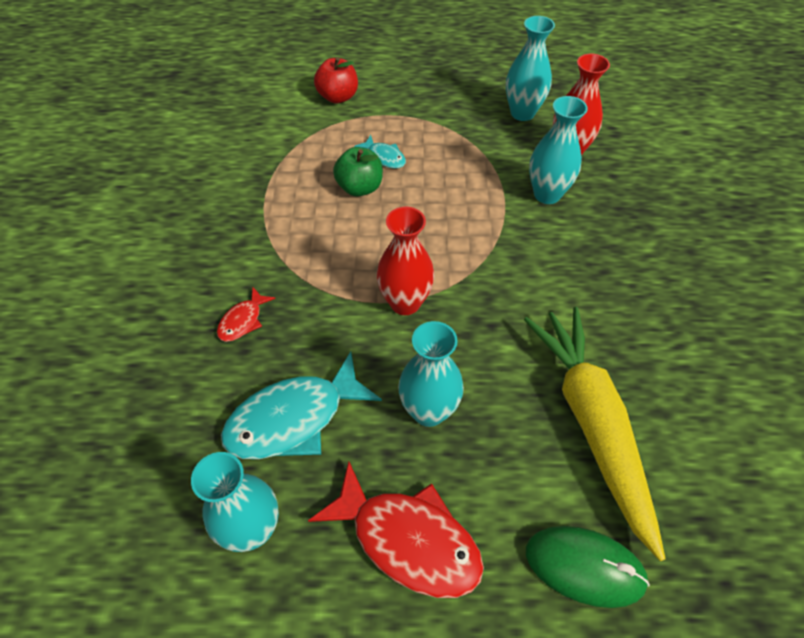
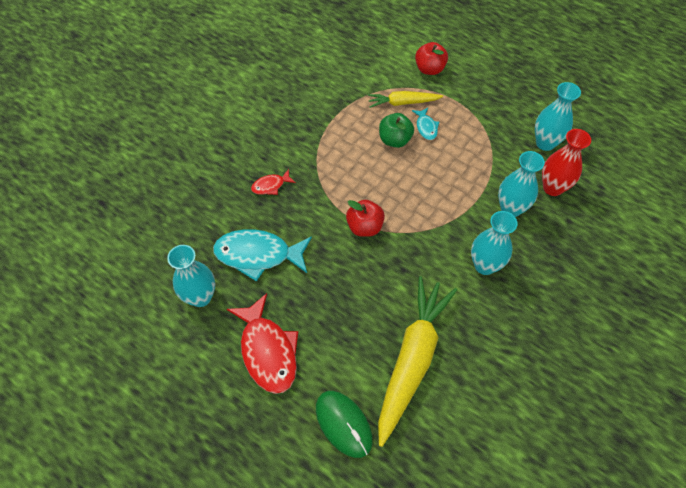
camera: 35 degrees right, 5 degrees up
red vase [377,207,434,315] -> red apple [346,200,385,237]
turquoise vase [398,321,464,427] -> turquoise vase moved to [471,211,518,275]
none -> yellow carrot [368,91,443,108]

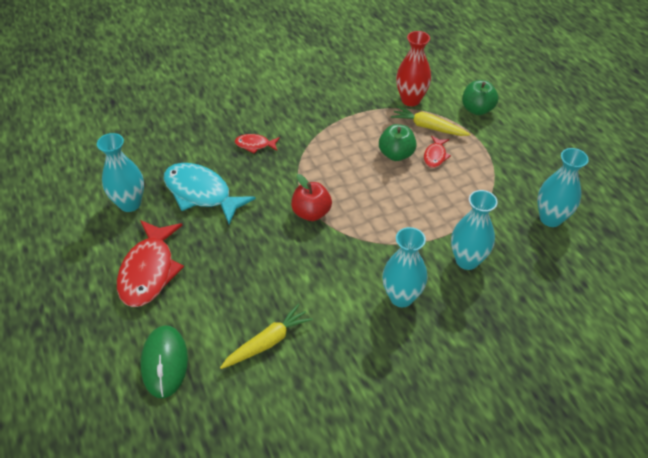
camera: 30 degrees right, 10 degrees down
yellow carrot [378,276,457,447] -> yellow carrot [220,304,313,369], size x0.53
turquoise fish [412,108,439,140] -> red fish [424,135,451,168]
red apple [415,42,448,75] -> green apple [462,80,498,115]
red vase [542,129,591,196] -> red vase moved to [396,31,431,106]

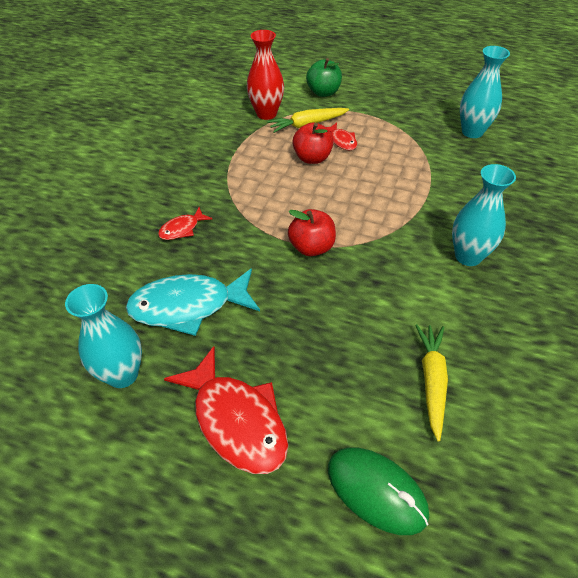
camera: 45 degrees left, 0 degrees up
green apple [379,124,417,161] -> red apple [292,122,334,164]
turquoise vase [451,190,498,270] -> none

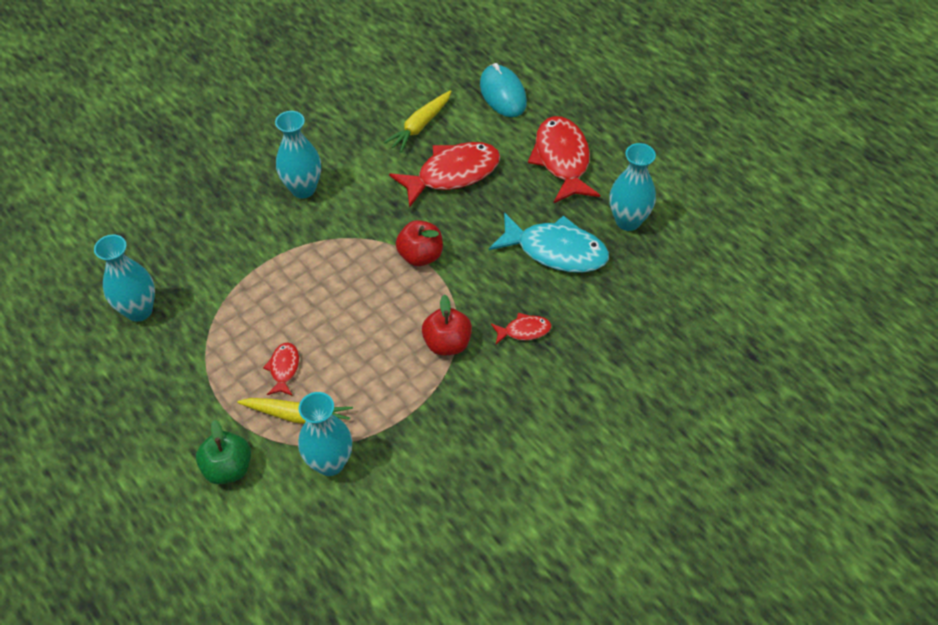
camera: 150 degrees left, 5 degrees up
red vase [247,30,284,120] -> turquoise vase [298,392,352,476]
red apple [292,122,334,164] -> red apple moved to [422,294,472,355]
green mouse [328,447,429,535] -> turquoise mouse [480,63,527,117]
none -> red fish [389,142,500,208]

